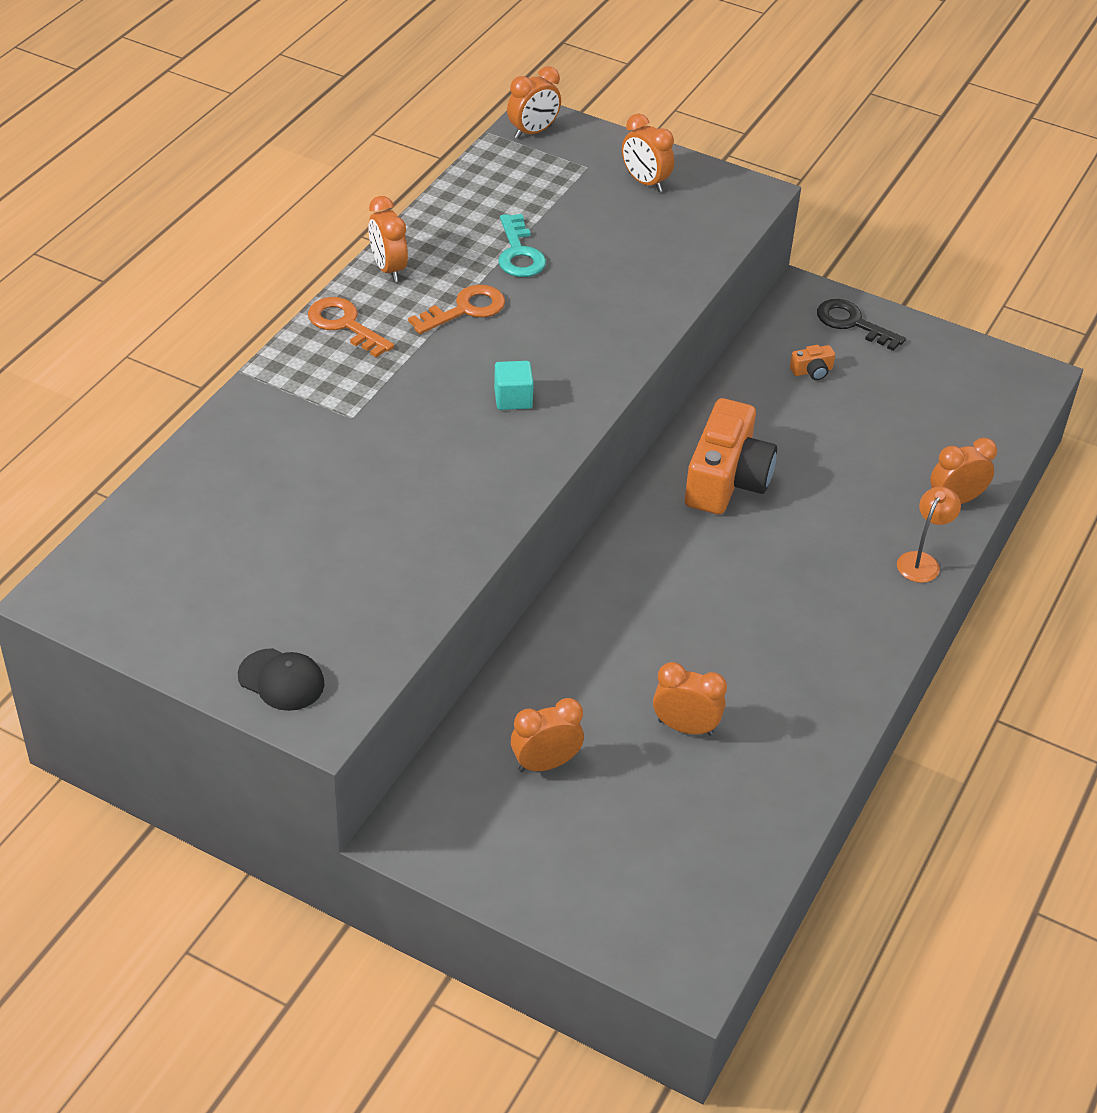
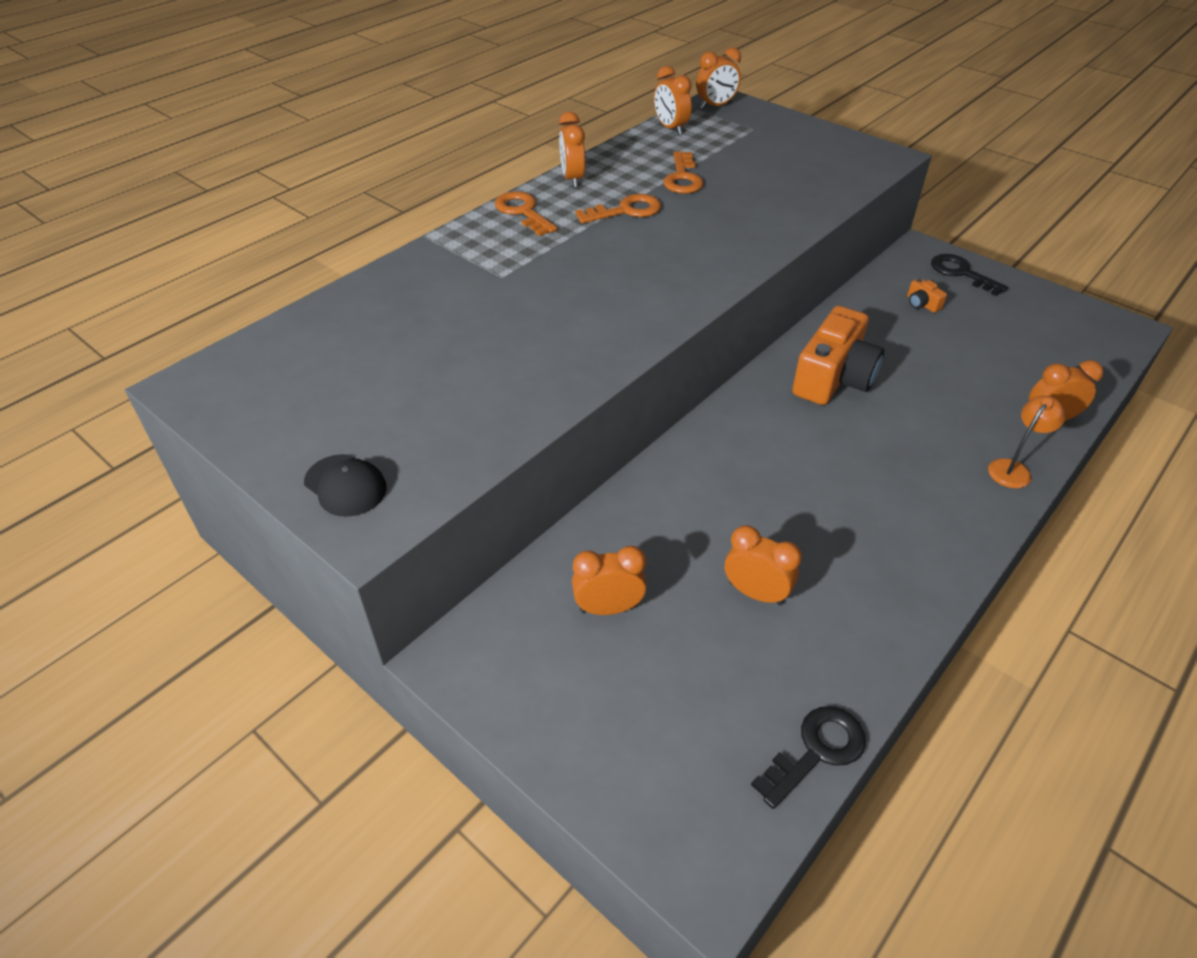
camera: 15 degrees right, 0 degrees up
turquoise cube [494,361,534,410] -> none
turquoise key [498,214,546,277] -> orange key [663,151,703,194]
orange clock [622,114,674,192] -> orange clock moved to [654,66,692,135]
orange camera [790,345,835,381] -> orange camera turned 60 degrees clockwise [907,278,947,312]
none -> black key [751,706,866,809]

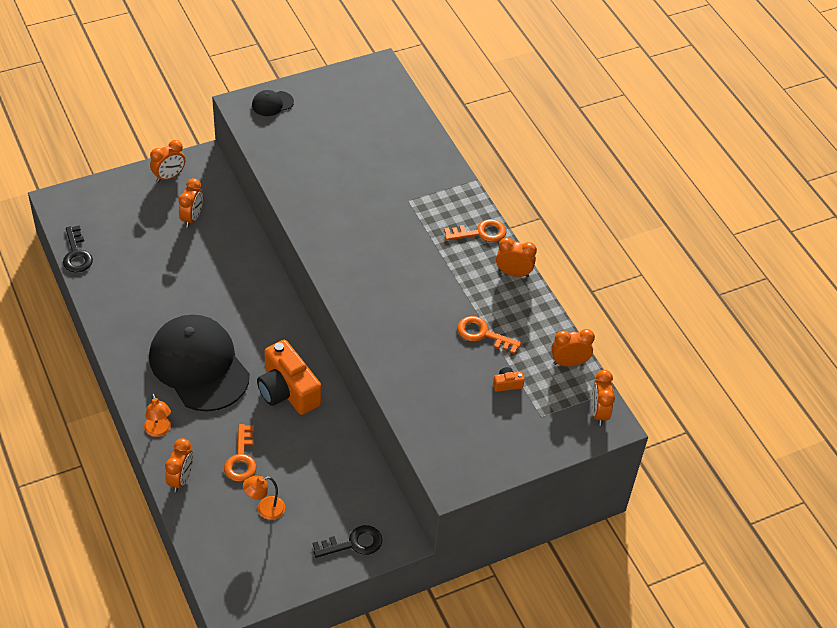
camera: 110 degrees right, 5 degrees up
orange key [575,194,661,224] -> orange key moved to [224,424,256,482]
orange clock [725,525,802,605] -> orange clock moved to [150,140,185,182]
orange camera [907,278,947,312] -> orange camera moved to [493,367,525,392]
none -> black cap [149,315,250,412]
none -> orange lamp [243,476,285,520]

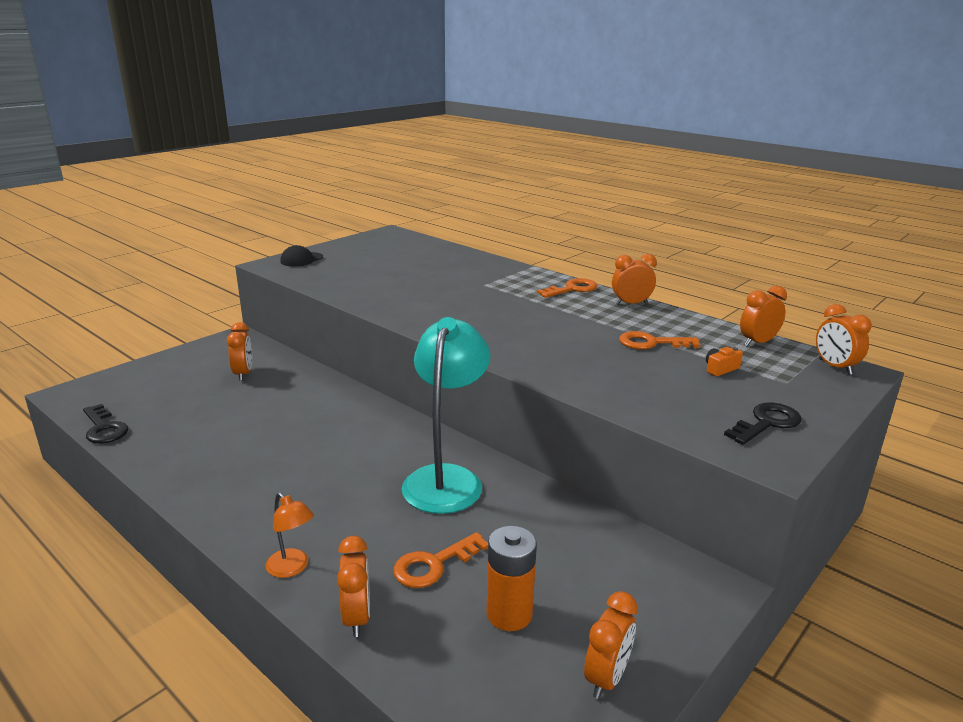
camera: 20 degrees left, 25 degrees down
black cap [149,315,250,412] -> none
orange clock [150,140,185,182] -> orange clock moved to [584,591,638,699]
orange key [224,424,256,482] -> orange key turned 75 degrees clockwise [393,532,488,588]
orange lamp [243,476,285,520] -> orange battery [486,526,537,631]
orange camera [257,340,322,415] -> turquoise lamp [402,317,490,514]
black key [313,525,382,558] -> black key moved to [724,403,802,445]

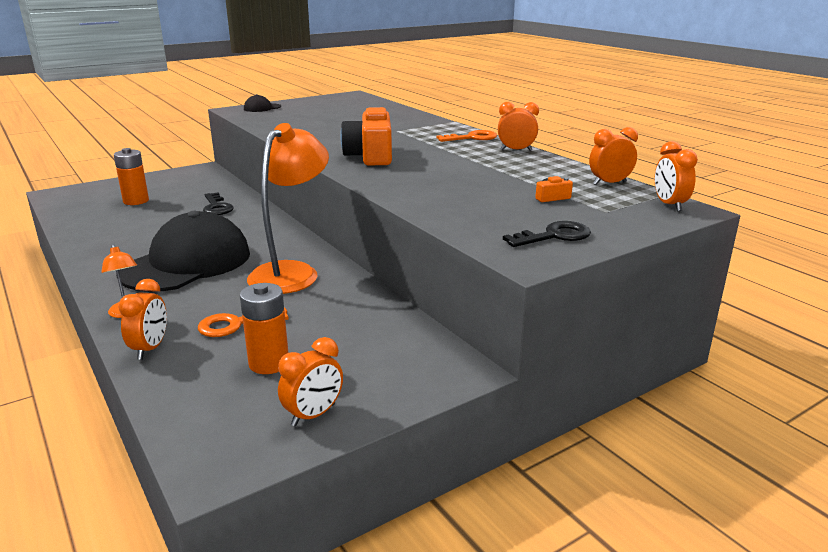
camera: 15 degrees right, 0 degrees up
black key [83,404,128,444] -> black key moved to [203,192,234,215]
orange clock [227,322,252,381] -> none
turquoise lamp [402,317,490,514] -> orange lamp [247,123,329,294]
orange key [619,331,700,349] -> none
none -> orange battery [114,148,149,205]
none -> black cap [116,211,250,292]
none -> orange camera [340,107,392,166]

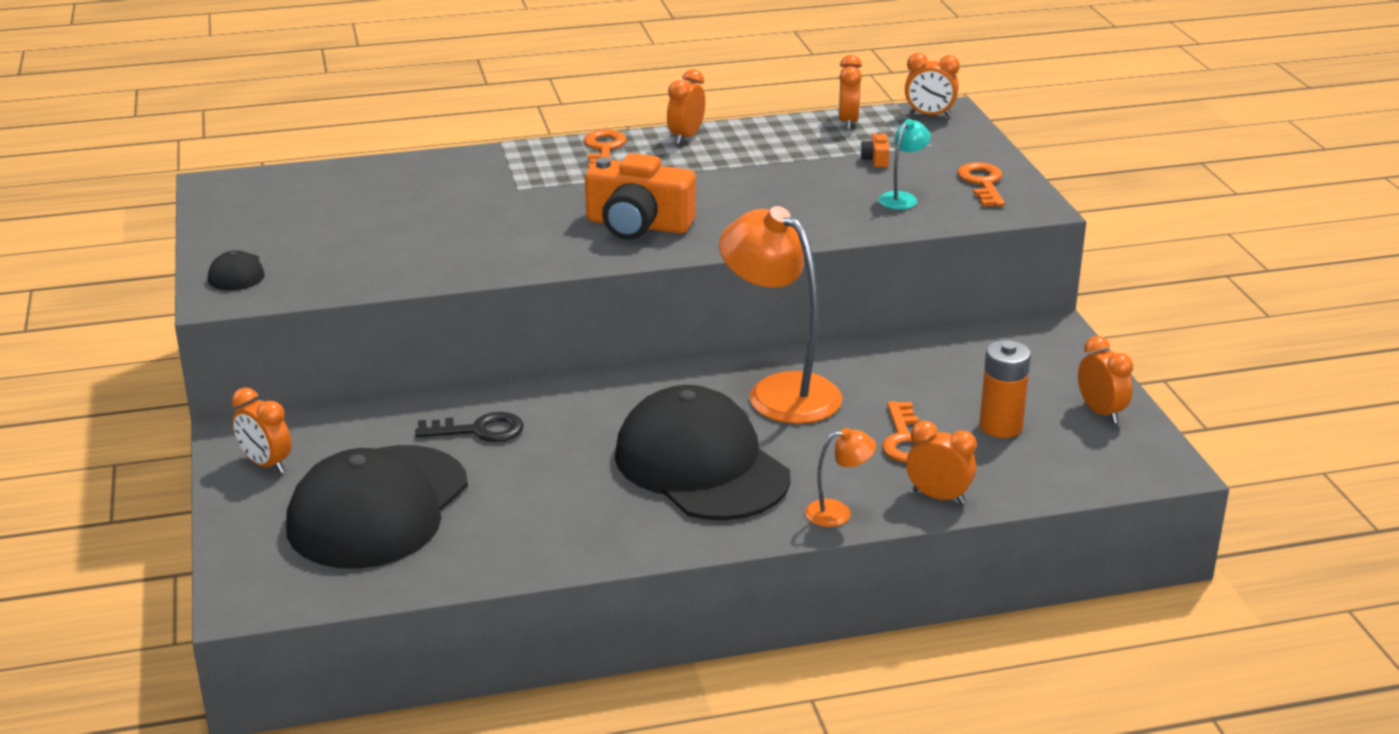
camera: 70 degrees left, 5 degrees up
orange battery [114,148,149,205] -> black cap [286,445,468,569]
black key [503,221,591,247] -> orange key [957,162,1005,207]
none -> orange clock [232,387,292,473]
none -> turquoise lamp [879,119,931,210]

